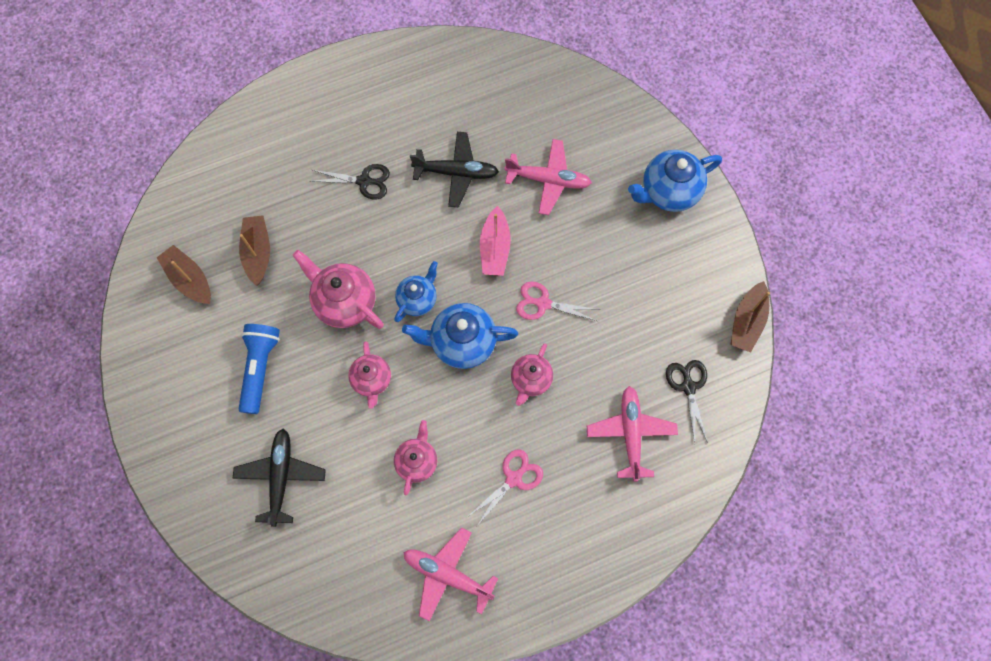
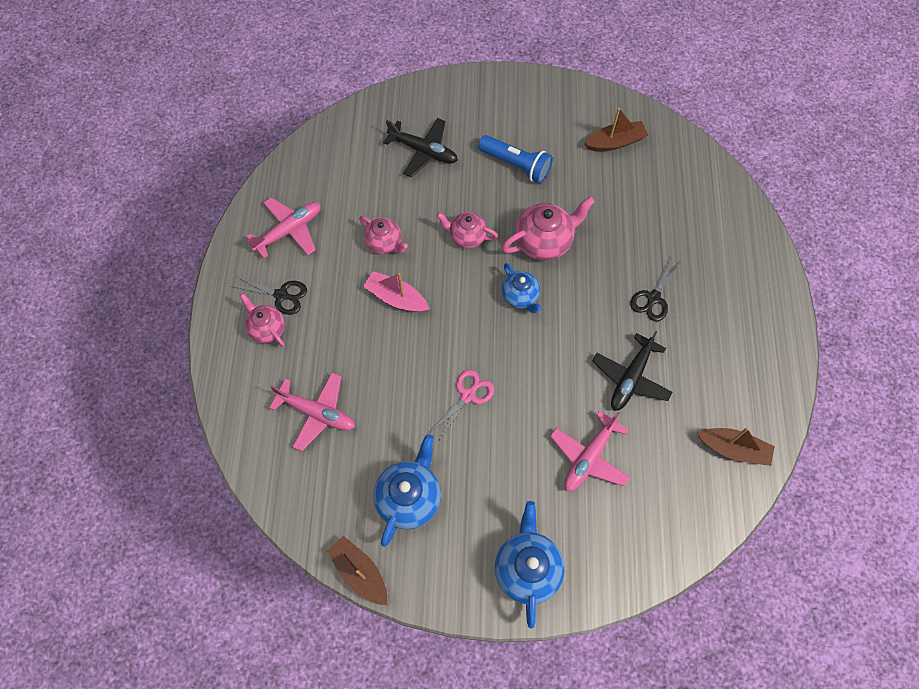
camera: 115 degrees right, 5 degrees down
brown boat [239,215,270,286] -> brown boat moved to [697,428,775,466]
blue teapot [402,303,518,369] -> blue teapot moved to [373,434,441,547]
pink scissors [467,450,543,526] -> none
pink boat [480,206,511,276] -> pink boat moved to [363,271,429,312]
pink teapot [511,343,553,406] -> pink teapot moved to [240,293,285,347]
black scissors [666,360,708,443] -> black scissors moved to [231,276,307,315]

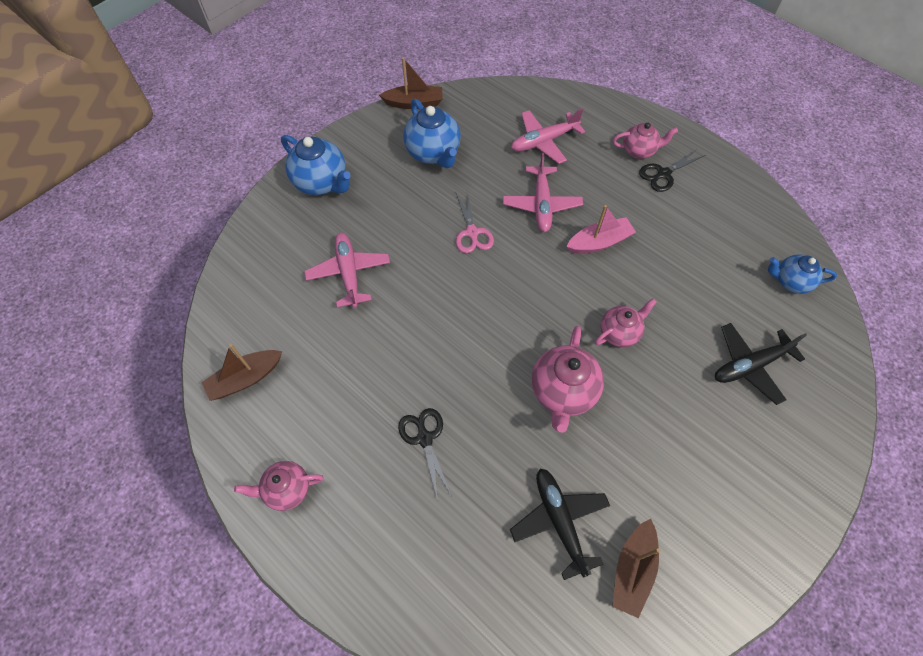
camera: 130 degrees right, 5 degrees down
pink plane [246,197,321,258] -> pink plane moved to [503,153,583,232]
pink teapot [359,216,408,254] -> pink teapot moved to [234,461,323,511]
blue flashlight [478,135,553,184] -> none
blue teapot [502,263,542,313] -> blue teapot moved to [768,254,837,294]
black plane [592,331,673,411] -> black plane moved to [510,468,610,580]

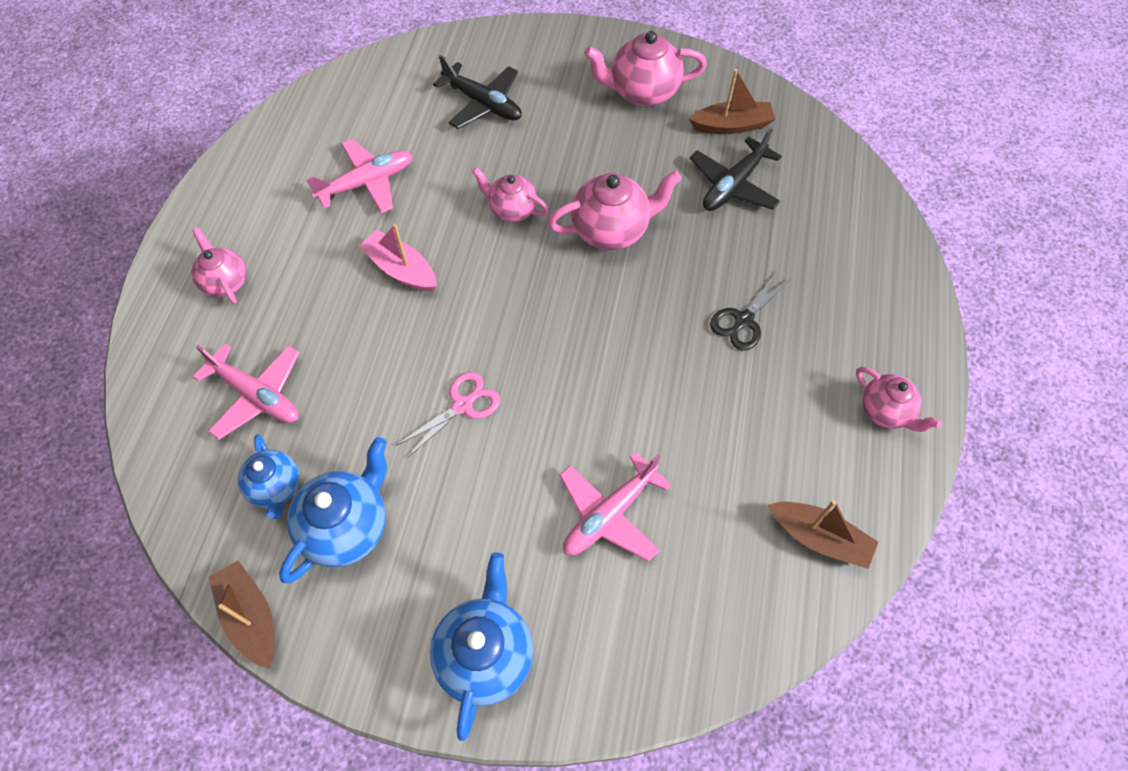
camera: 120 degrees left, 0 degrees up
pink plane [503,153,583,232] -> pink plane moved to [306,139,412,213]
black scissors [639,149,705,192] -> none
blue teapot [768,254,837,294] -> blue teapot moved to [238,434,299,519]
none -> pink teapot [584,31,707,107]

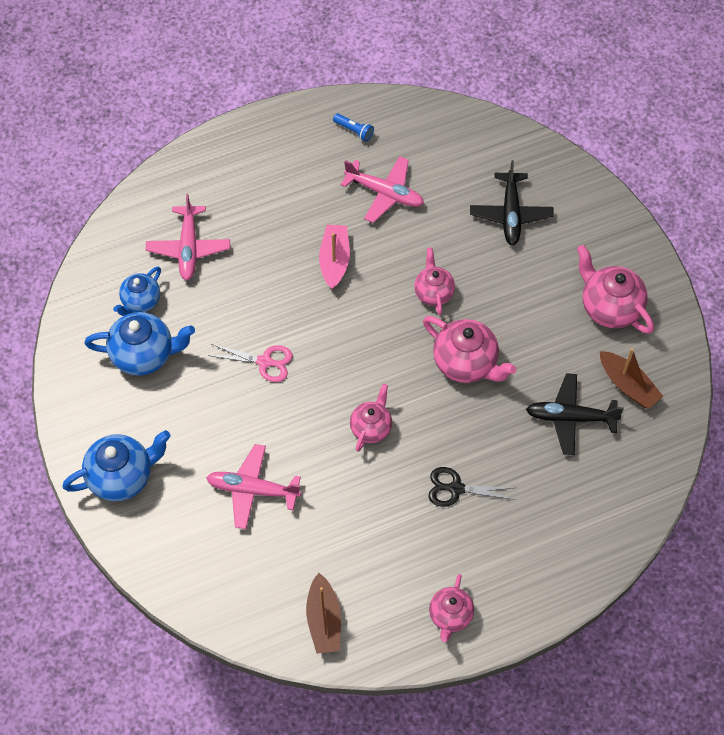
camera: 55 degrees right, 0 degrees up
pink teapot [192,227,247,304] -> pink teapot moved to [350,384,392,452]
brown boat [209,561,275,669] -> none
none -> blue flashlight [333,113,374,142]

